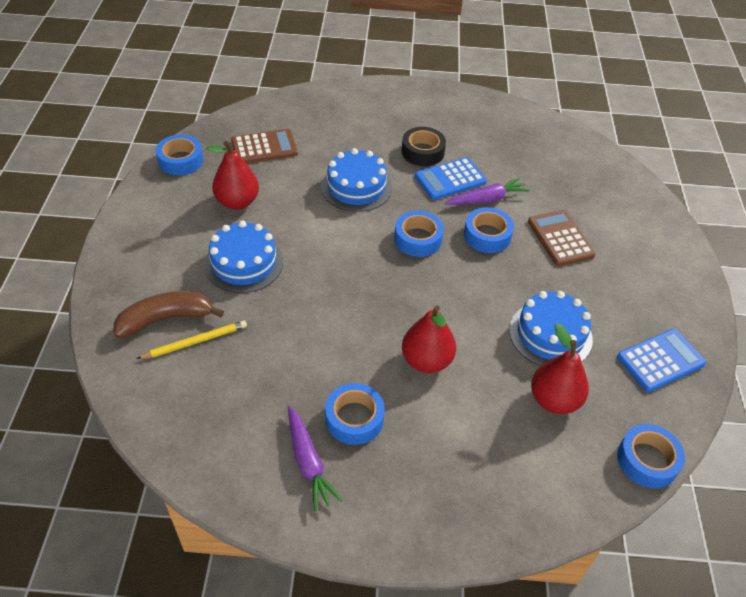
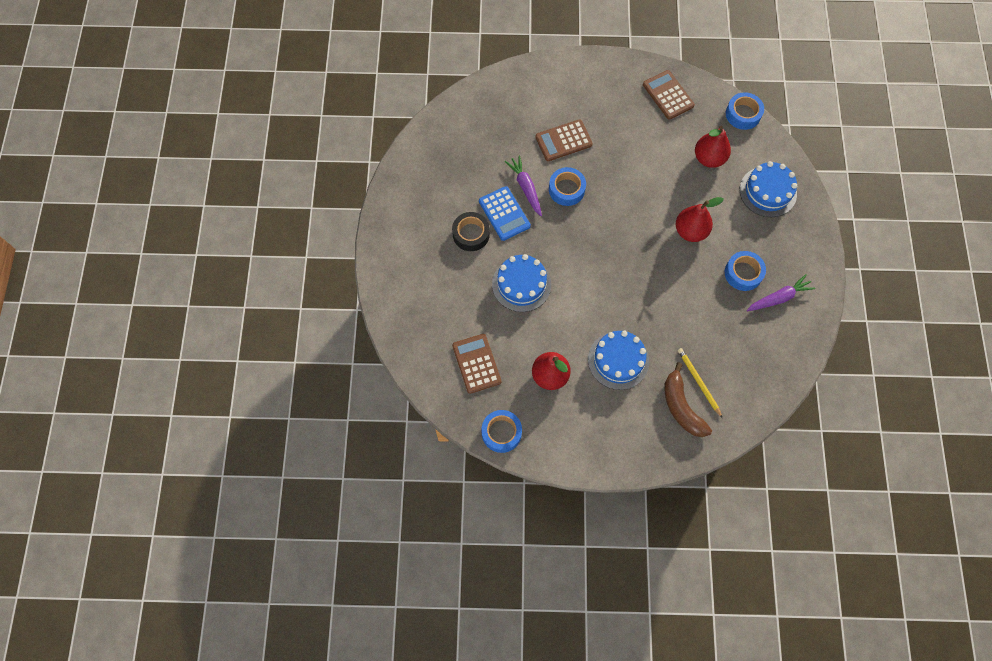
camera: 90 degrees left, 20 degrees up
blue tape [394,211,444,257] -> none
blue cake [509,291,593,366] -> blue cake moved to [740,161,797,217]
blue calculator [617,329,706,392] -> brown calculator [643,70,695,120]

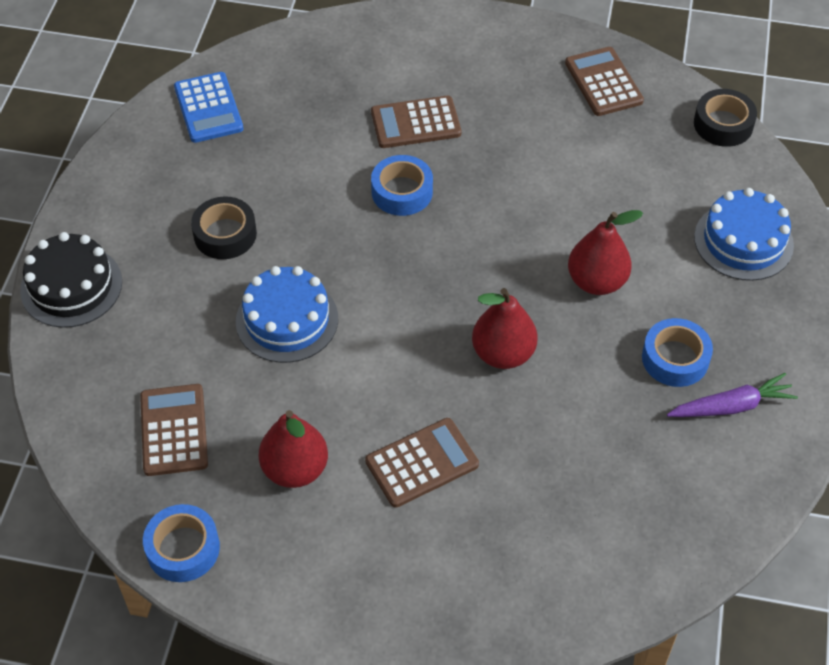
camera: 10 degrees right, 15 degrees down
blue calculator [479,186,531,241] -> blue calculator moved to [174,72,243,143]
purple carrot [505,155,542,216] -> none
blue cake [588,331,649,390] -> brown calculator [365,418,479,508]
brown banana [664,362,712,437] -> none
yellow pencil [678,348,722,418] -> none
red pear [695,126,731,168] -> red pear moved to [472,288,537,369]
blue tape [726,92,764,130] -> black tape [694,89,757,147]
none -> black cake [20,232,122,328]

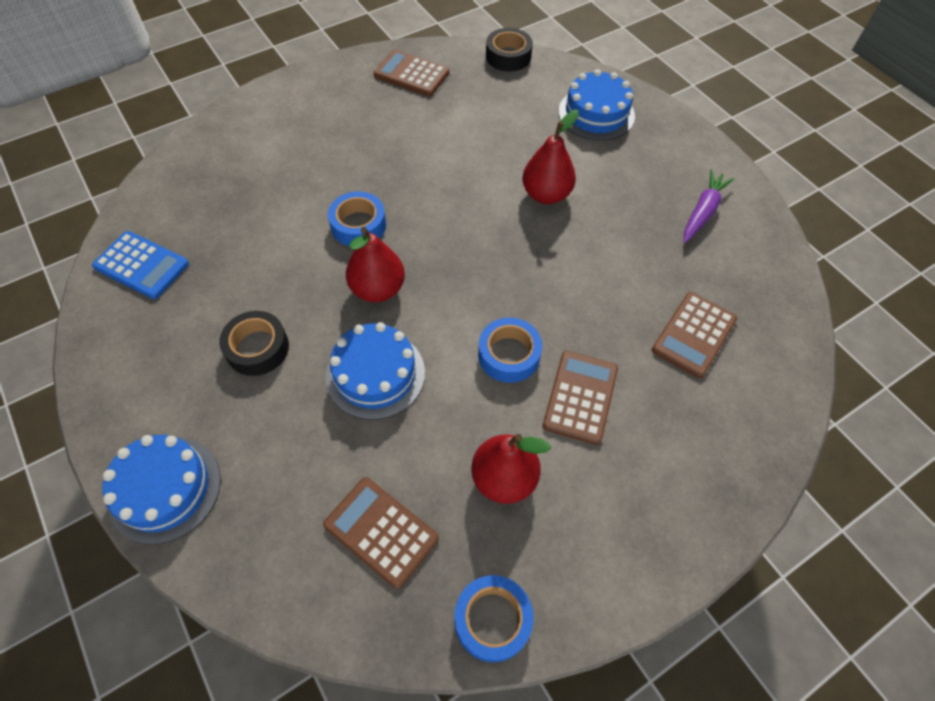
camera: 45 degrees left, 5 degrees up
black cake [20,232,122,328] -> blue cake [102,435,221,545]
brown calculator [371,96,461,148] -> brown calculator moved to [652,292,737,378]
red pear [472,288,537,369] -> red pear moved to [346,227,405,302]
blue tape [642,318,713,387] -> blue tape moved to [478,317,542,383]

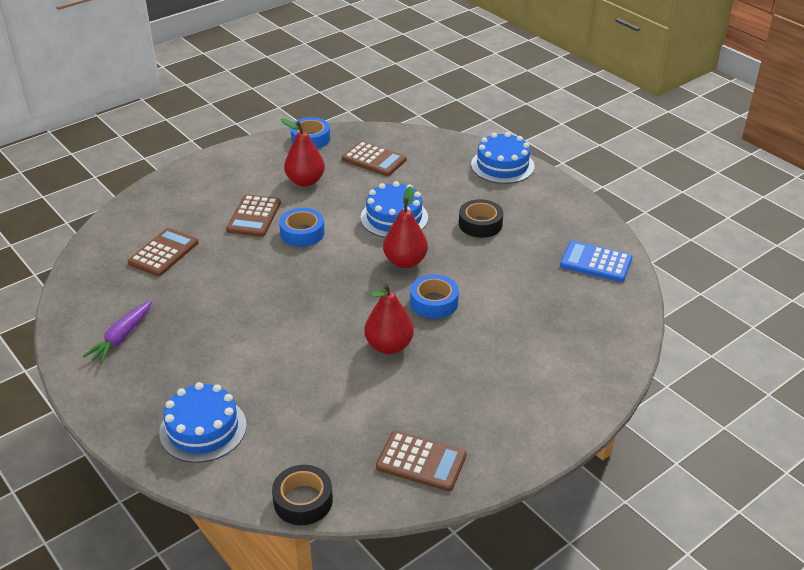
camera: 175 degrees right, 20 degrees down
red pear [522,110,579,204] -> red pear moved to [364,283,414,354]

